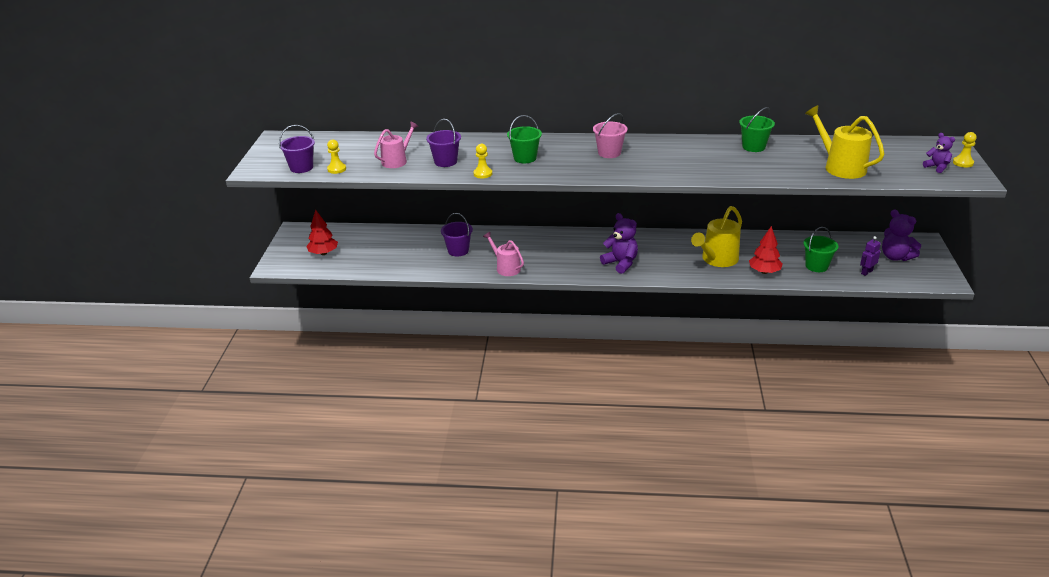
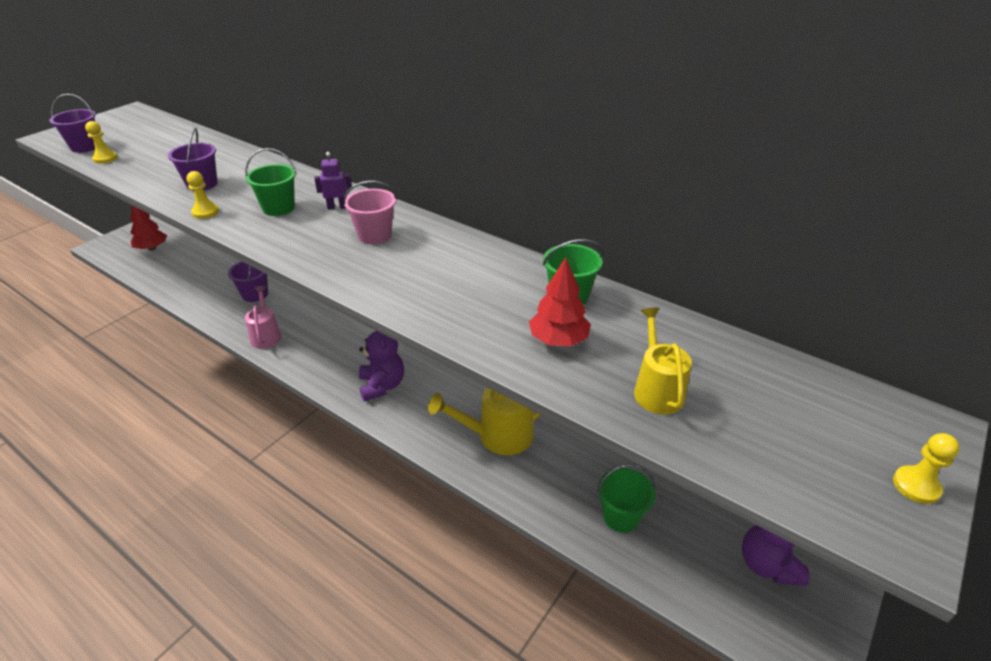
camera: 30 degrees right, 5 degrees up
pink watering can [374,121,419,168] -> none
red tree [749,226,783,274] -> red tree moved to [529,257,591,346]
yellow watering can [805,105,885,179] -> yellow watering can [634,308,692,414], size x0.66
purple robot [860,236,881,276] -> purple robot moved to [314,152,352,210]
purple teddy bear [923,133,955,173] -> none

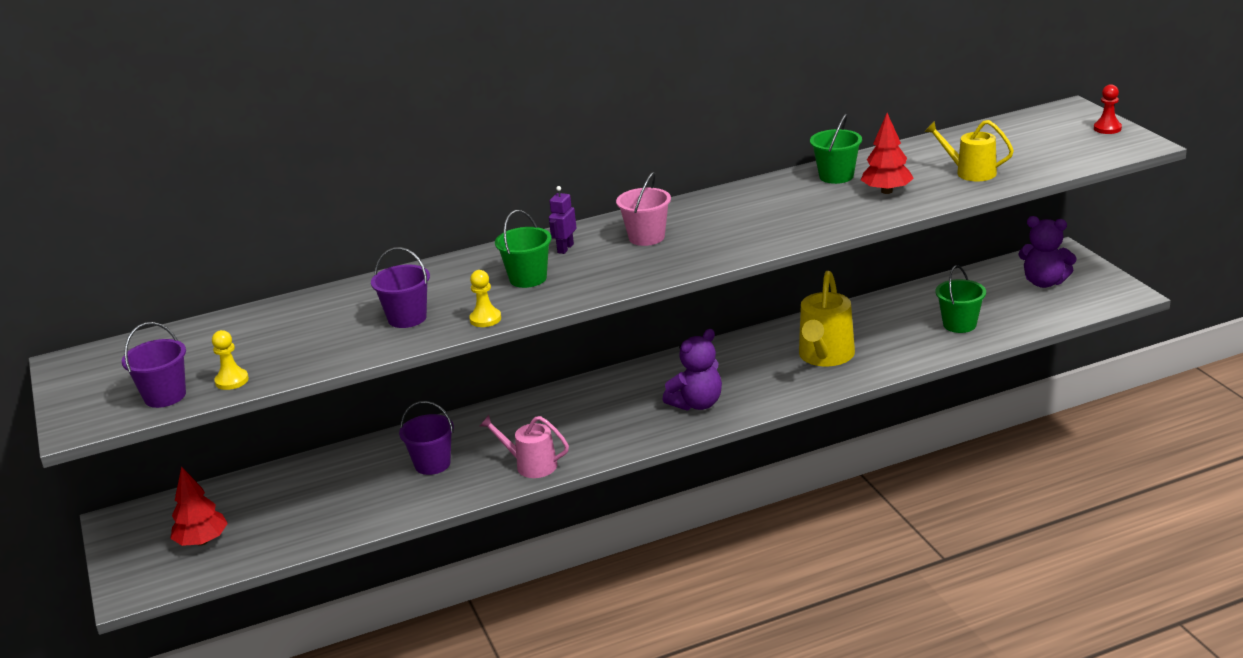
camera: 55 degrees left, 10 degrees down
purple teddy bear [359,331,404,402] -> purple teddy bear turned 120 degrees clockwise [663,329,722,411]
yellow pawn [893,433,960,504] -> red pawn [1094,84,1122,134]

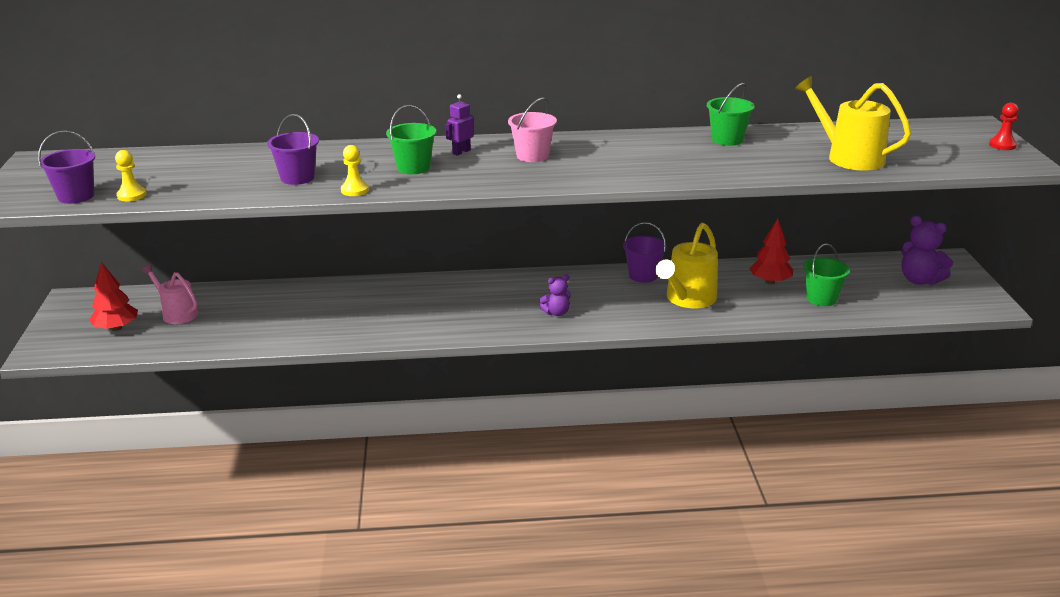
camera: 15 degrees right, 0 degrees up
purple bucket [399,401,454,475] -> purple bucket moved to [623,222,667,283]
pink watering can [480,415,569,478] -> pink watering can moved to [141,264,198,324]
purple teddy bear [663,329,722,411] -> purple teddy bear [539,274,571,316], size x0.60
red tree [861,113,914,194] -> red tree moved to [749,219,793,284]
yellow watering can [924,120,1014,181] -> yellow watering can [795,76,911,171], size x1.51

